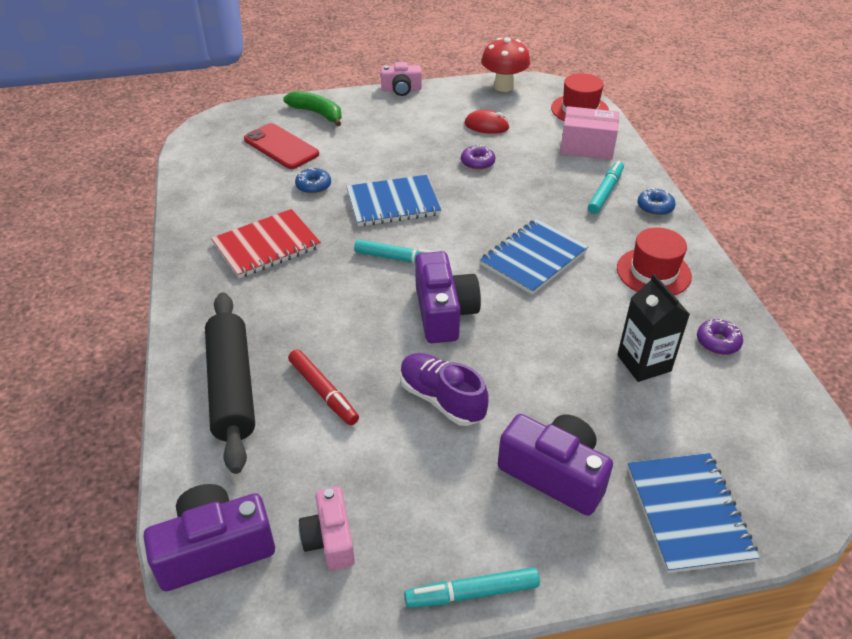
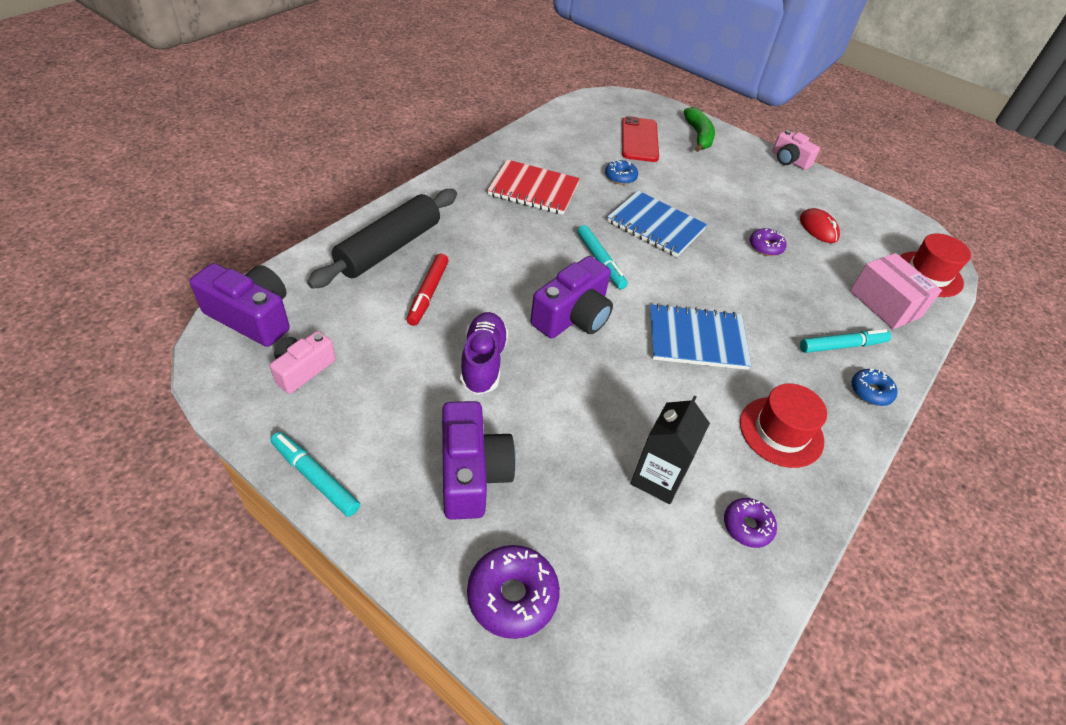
camera: 45 degrees right, 5 degrees up
red mushroom [481,37,530,92] -> none
blue notebook [627,453,760,573] -> purple donut [467,545,560,639]

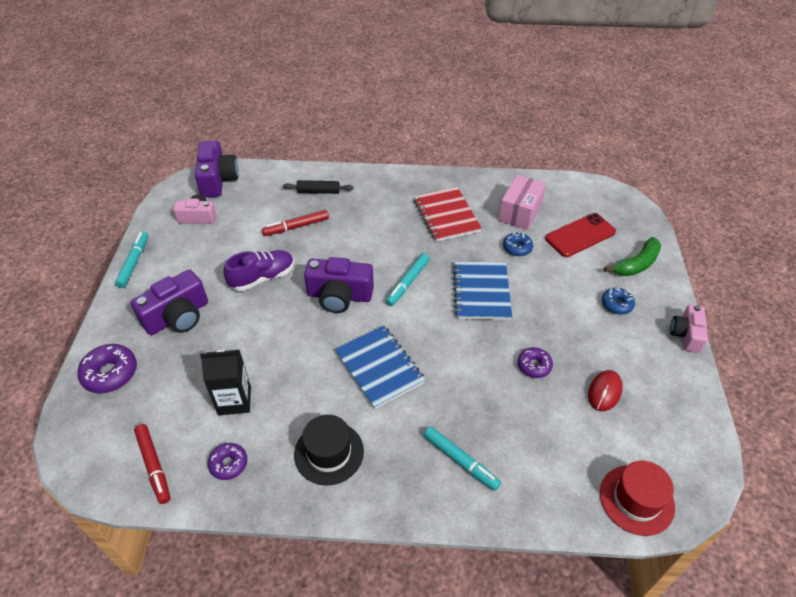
camera: 60 degrees right, 0 degrees up
black rolling pin [307,189,457,289] -> black rolling pin [283,180,353,194], size x0.51
red hat [740,384,827,468] -> black hat [294,415,364,486]
pink box [850,253,942,329] -> pink box moved to [498,174,546,230]
blue donut [852,369,898,406] -> blue donut moved to [602,288,635,315]
none -> red marker [134,424,171,504]

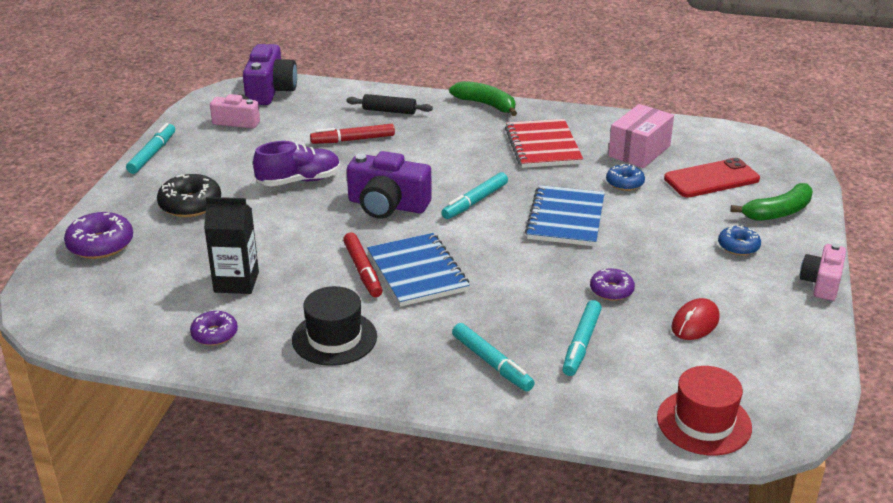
camera: 10 degrees right, 15 degrees down
purple camera [130,270,208,335] -> black donut [157,174,221,217]
red marker [134,424,171,504] -> red marker moved to [343,233,383,297]
none -> green banana [449,81,517,116]
none -> turquoise marker [562,300,602,376]

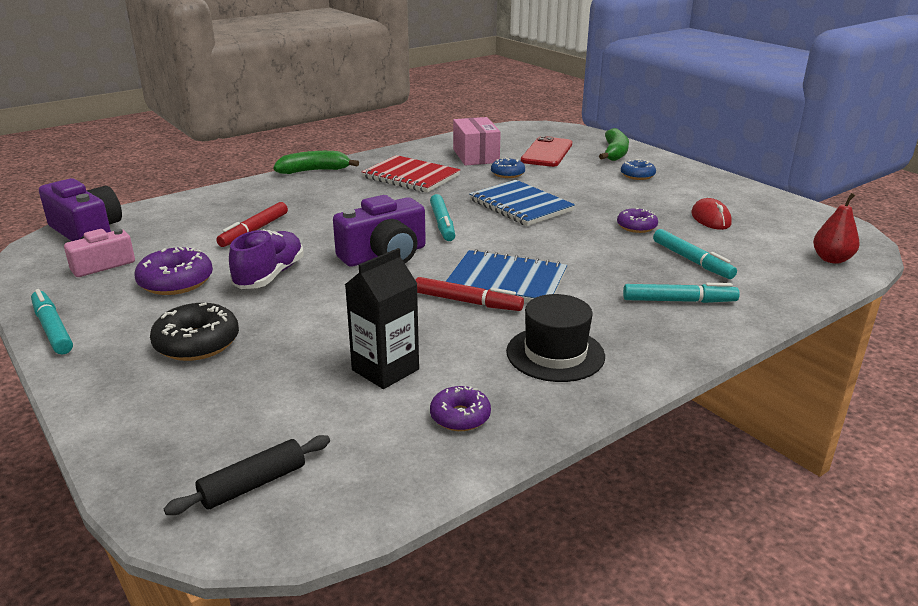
camera: 50 degrees left, 5 degrees down
purple donut [64,212,133,259] -> purple donut moved to [134,247,213,295]
black rolling pin [346,94,433,114] -> black rolling pin moved to [163,435,330,515]
red hat [657,366,752,456] -> red pear [813,193,860,264]
pink camera [800,243,846,301] -> none

